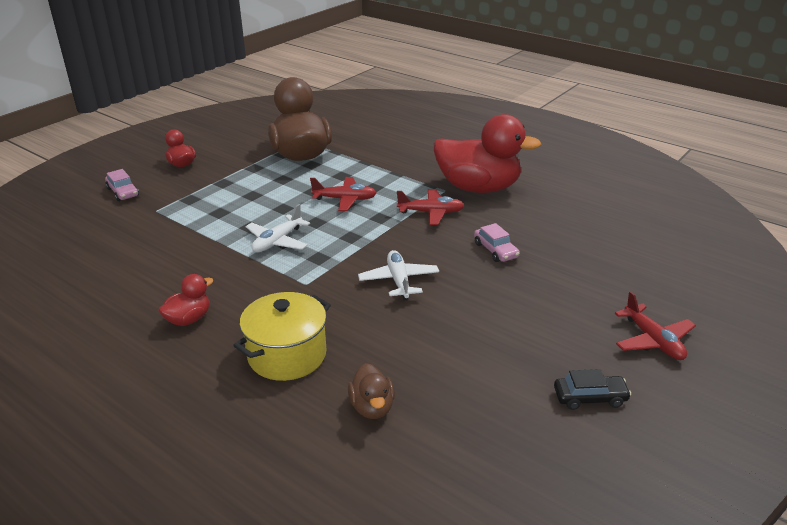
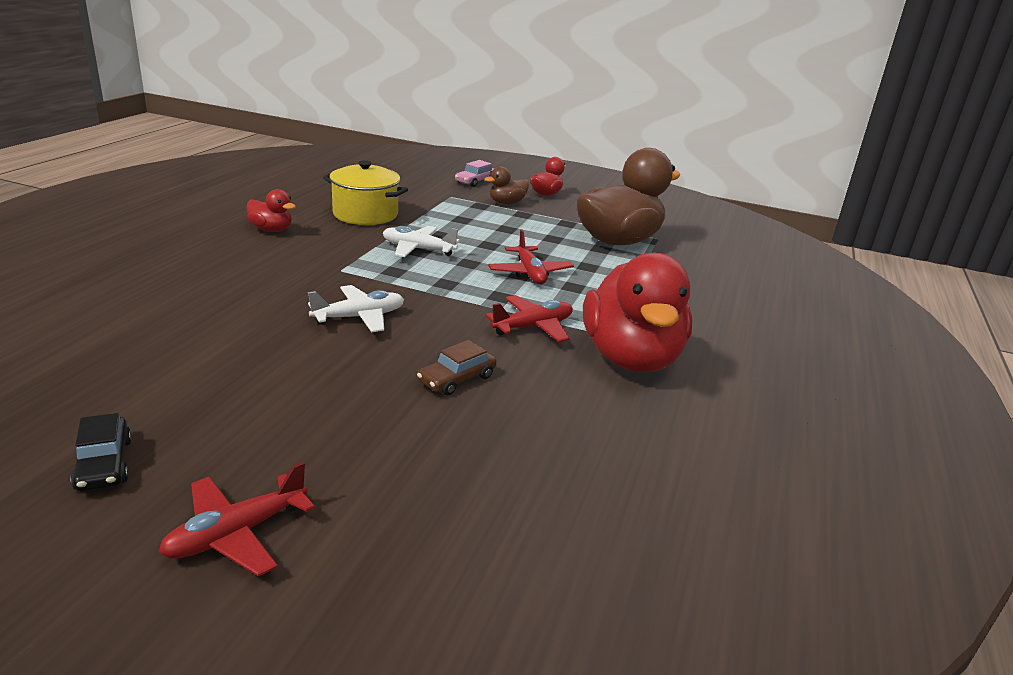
camera: 70 degrees right, 5 degrees down
yellow pot [233,292,331,381] -> yellow pot moved to [323,161,408,225]
brown duck [348,363,395,419] -> brown duck moved to [485,166,529,204]
red plane [397,189,464,225] -> red plane turned 105 degrees counterclockwise [485,295,573,342]
pink car [474,223,520,262] -> brown car [417,340,497,395]

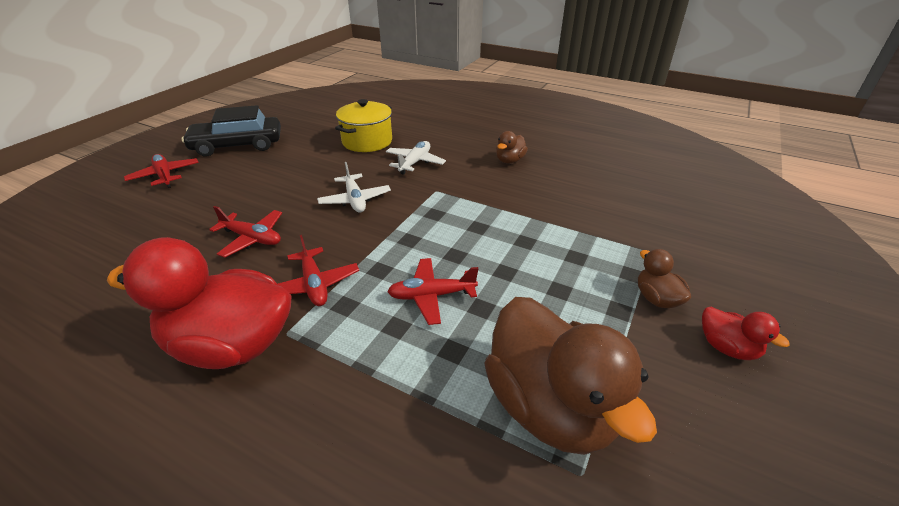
camera: 100 degrees right, 10 degrees up
black car [70,413,132,491] -> black car [182,105,281,157], size x2.04
red duck [247,189,296,232] -> brown duck [496,131,528,164]
yellow pot [323,161,408,225] -> yellow pot moved to [335,99,392,152]
white plane [383,226,460,257] -> white plane moved to [386,141,446,175]
brown car [417,340,497,395] -> red plane [209,206,282,258]
pink car [455,160,494,187] -> none

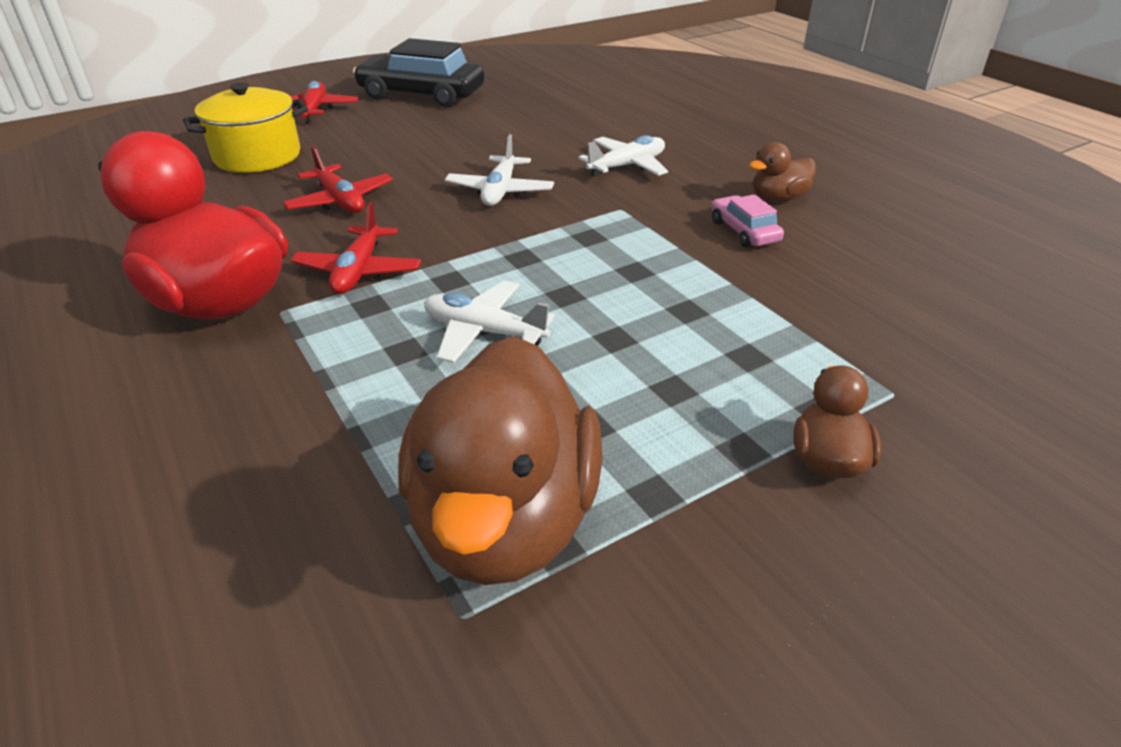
camera: 30 degrees right, 0 degrees up
yellow pot [335,99,392,152] -> yellow pot moved to [183,83,308,173]
red plane [387,258,478,325] -> white plane [424,280,555,363]
red duck [702,307,790,360] -> none
none -> pink car [711,194,784,247]

